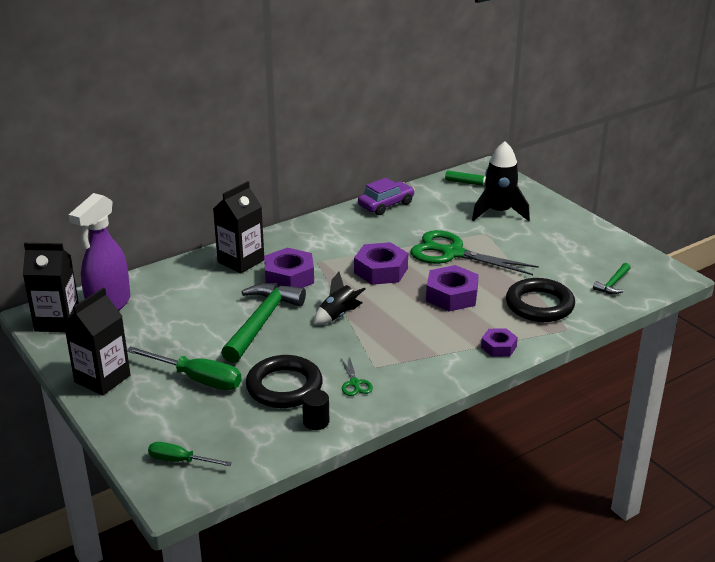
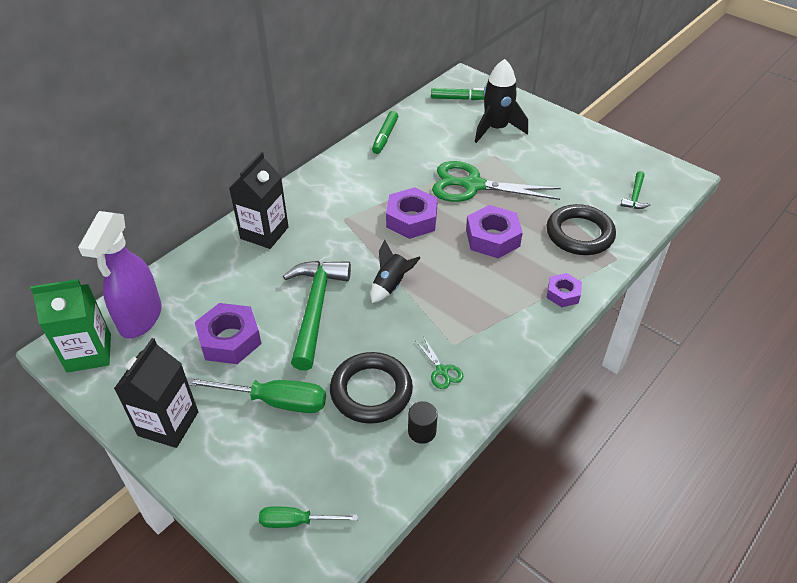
camera: 15 degrees left, 15 degrees up
black carton [23,243,79,332] -> green carton [30,279,111,373]
purple nut [264,248,314,288] -> purple nut moved to [195,303,262,364]
purple car [358,178,415,215] -> green marker [372,111,398,154]

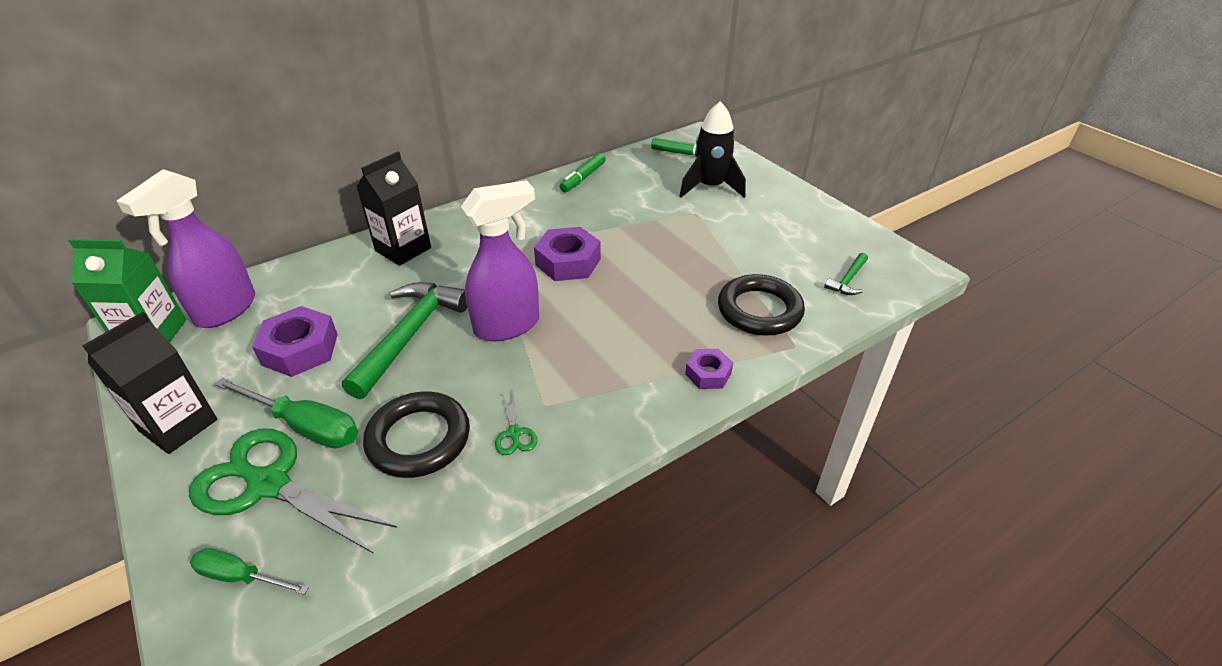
camera: 15 degrees right, 5 degrees down
black rocket [371,239,421,303] -> purple spray bottle [461,180,539,341]
black cylinder [408,401,438,444] -> none
green scissors [432,161,561,202] -> green scissors moved to [189,428,397,554]
purple nut [466,205,523,258] -> none

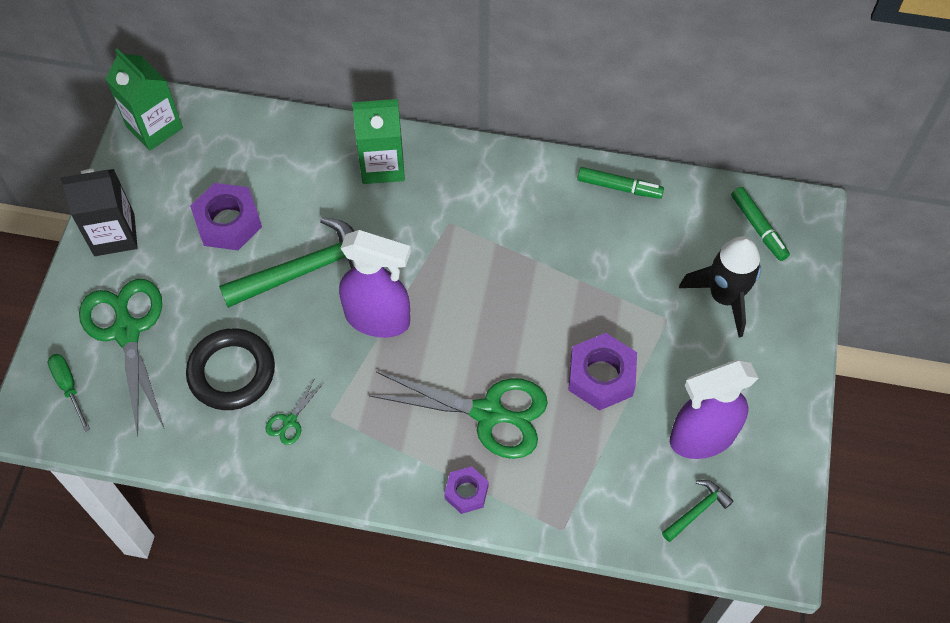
camera: 45 degrees right, 20 degrees up
purple spray bottle [117,169,255,328] -> purple spray bottle moved to [670,360,758,459]
green screwdriver [214,378,358,448] -> none
black carton [356,152,431,266] -> green carton [352,99,405,184]
purple nut [534,227,601,281] -> purple nut moved to [568,333,637,411]
green marker [560,153,606,192] -> green marker turned 150 degrees counterclockwise [578,167,664,199]
black ring [718,274,805,336] -> none
green hammer [824,253,868,295] -> green hammer turned 150 degrees clockwise [662,480,733,542]
none -> green scissors [369,372,548,459]

